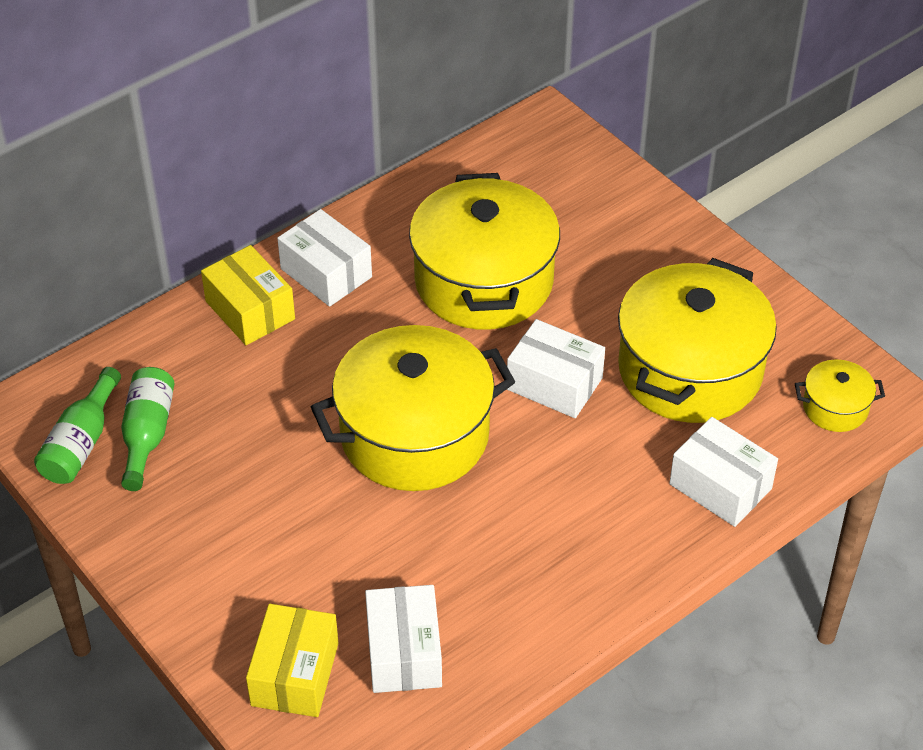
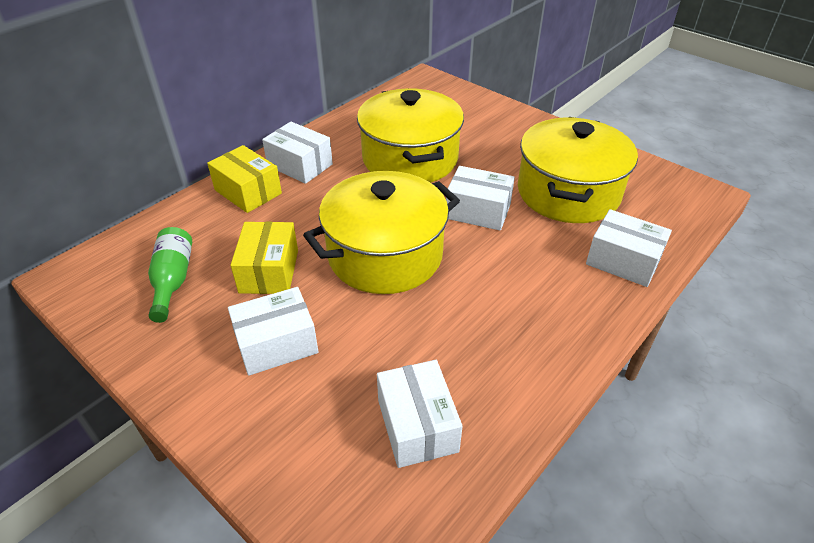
camera: 10 degrees left, 5 degrees down
green bottle [34,367,121,484] -> none
yellow box [246,604,339,717] -> yellow box moved to [230,222,298,294]
yellow pot [795,360,885,432] -> none
none -> white box [228,287,319,376]

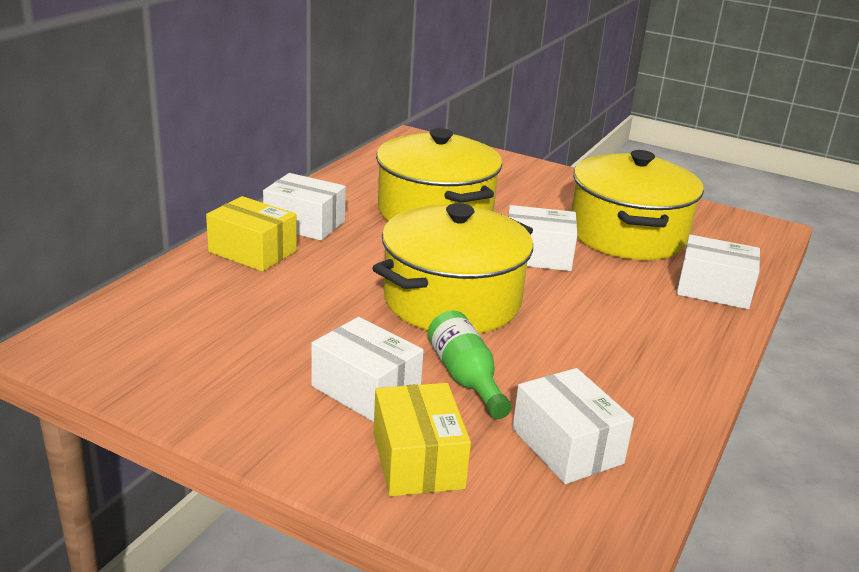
camera: 15 degrees left, 15 degrees down
green bottle [148,227,192,323] -> green bottle moved to [428,311,512,419]
white box [228,287,319,376] -> white box turned 75 degrees clockwise [311,317,424,422]
yellow box [230,222,298,294] -> yellow box moved to [373,383,471,496]

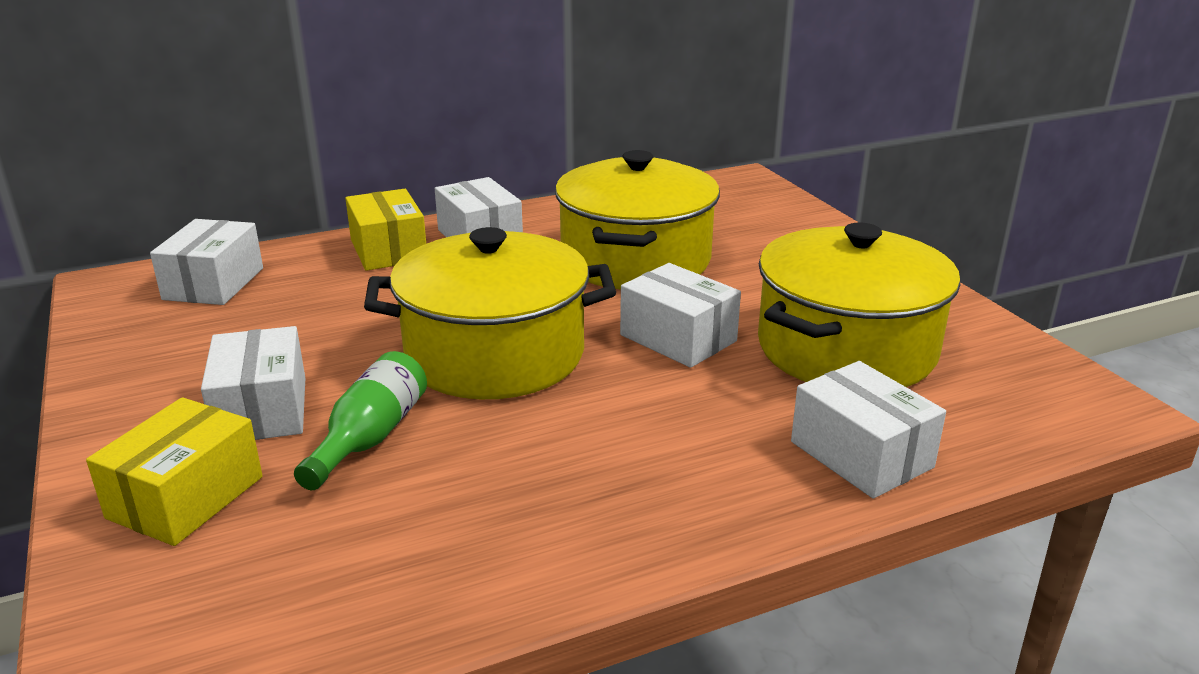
camera: 40 degrees right, 0 degrees up
white box [512,368,634,484] -> white box moved to [150,219,263,305]

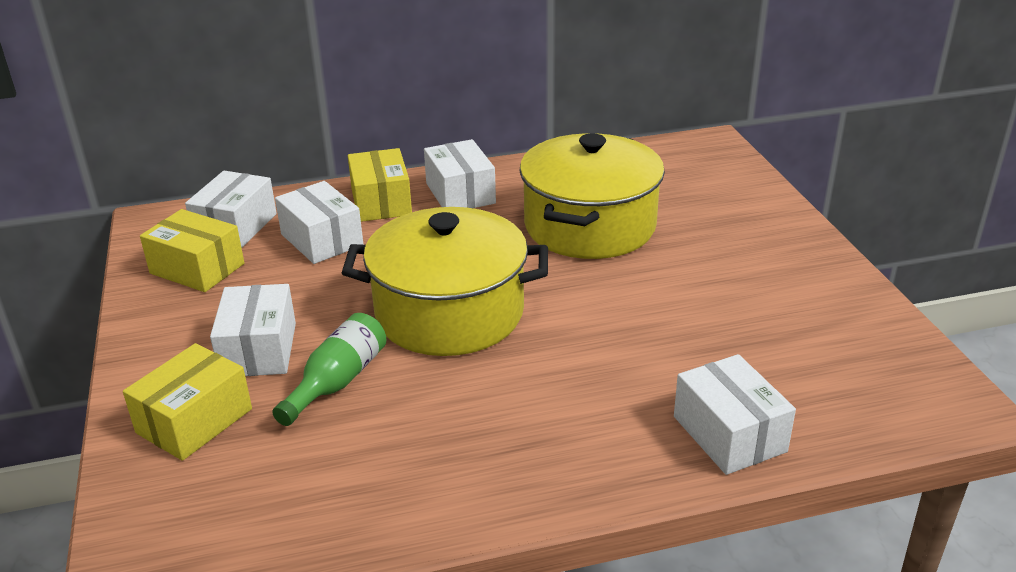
camera: 10 degrees right, 5 degrees up
white box [620,263,741,368] -> white box moved to [275,181,363,264]
yellow pot [758,223,961,387] -> none
none -> yellow box [140,209,244,292]

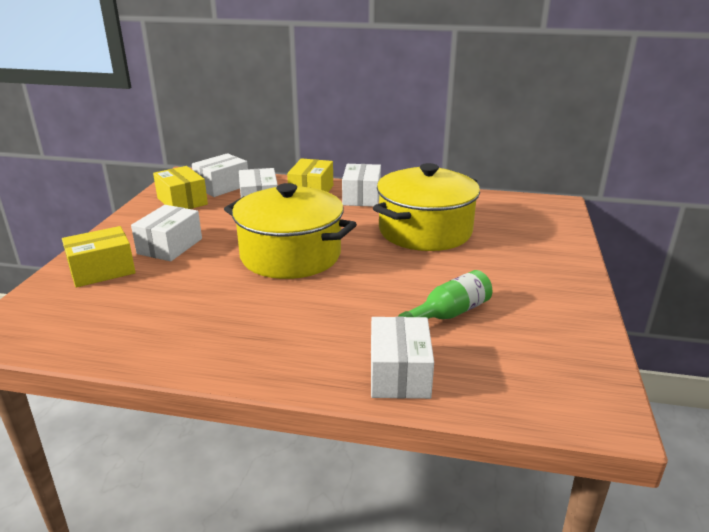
camera: 25 degrees right, 5 degrees down
green bottle [272,313,387,426] -> green bottle moved to [398,270,493,319]

